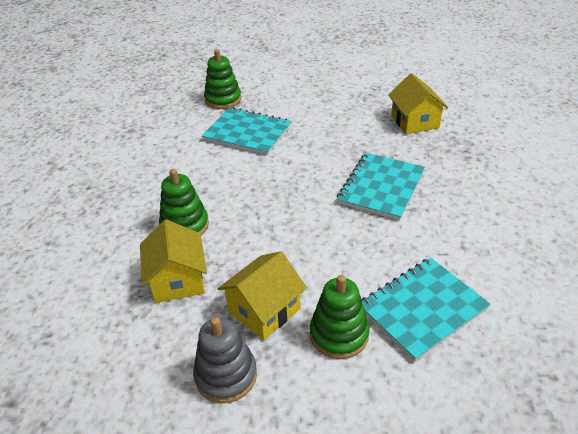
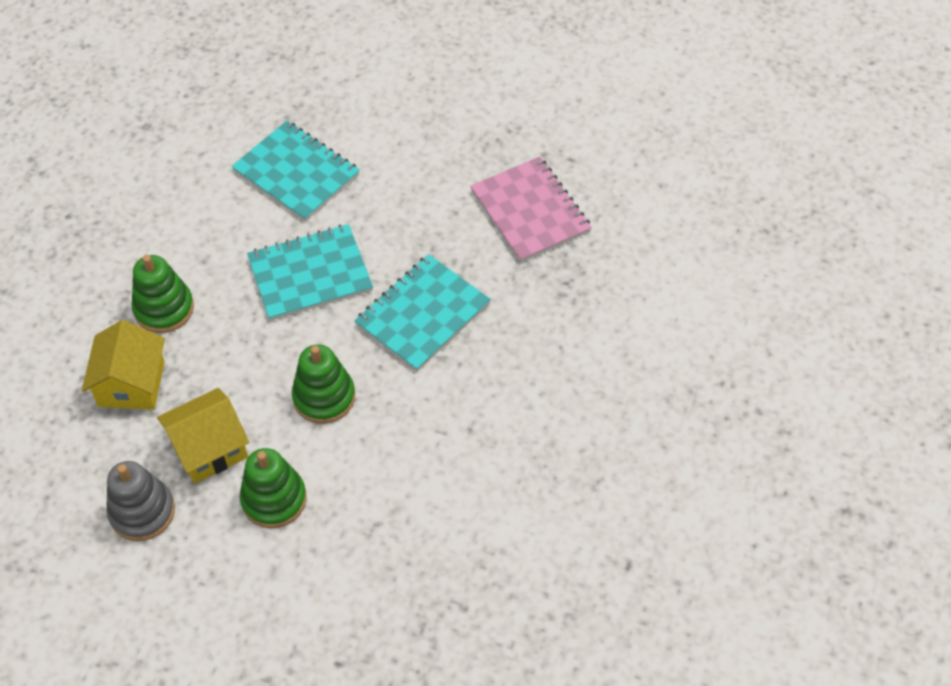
camera: 15 degrees right, 15 degrees up
green stacking toy [204,49,241,109] -> green stacking toy moved to [292,344,355,424]
turquoise notebook [362,257,491,362] -> turquoise notebook moved to [247,224,373,321]
yellow house [388,73,449,134] -> pink notebook [470,157,592,263]

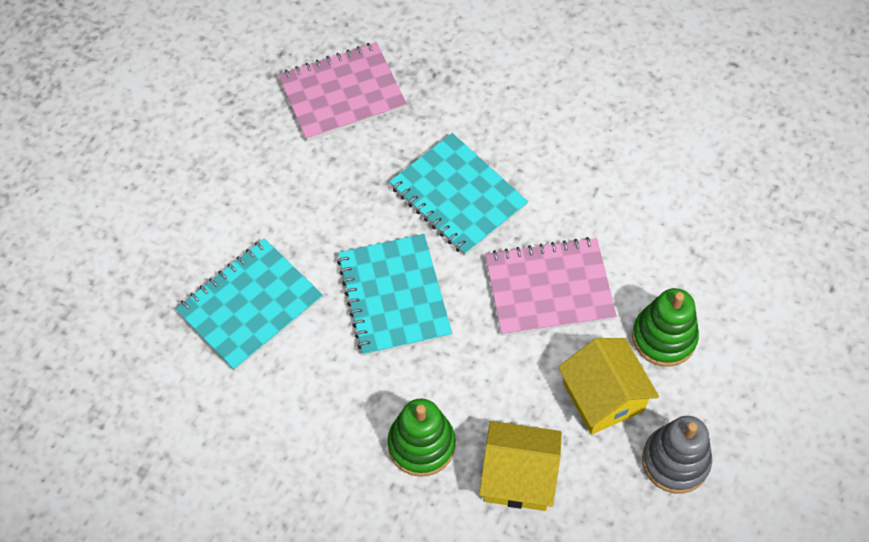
camera: 85 degrees left, 5 degrees up
green stacking toy [292,344,355,424] -> pink notebook [485,237,617,336]

